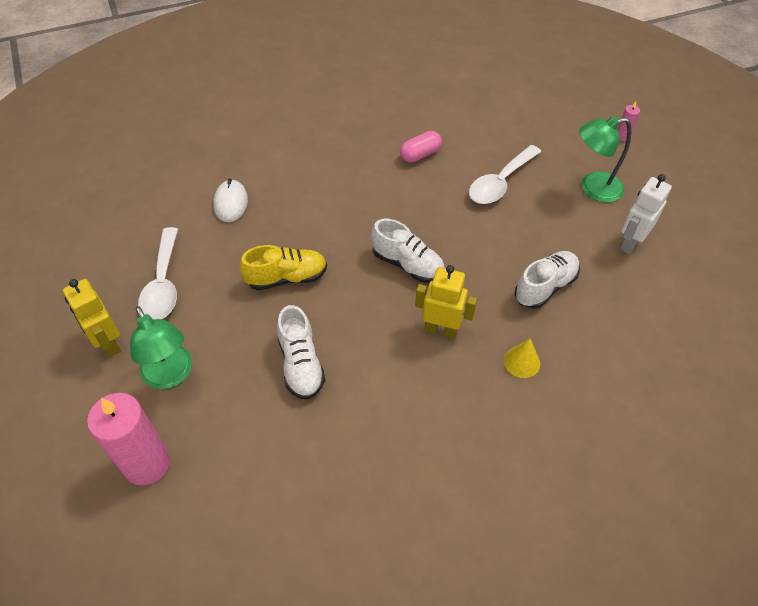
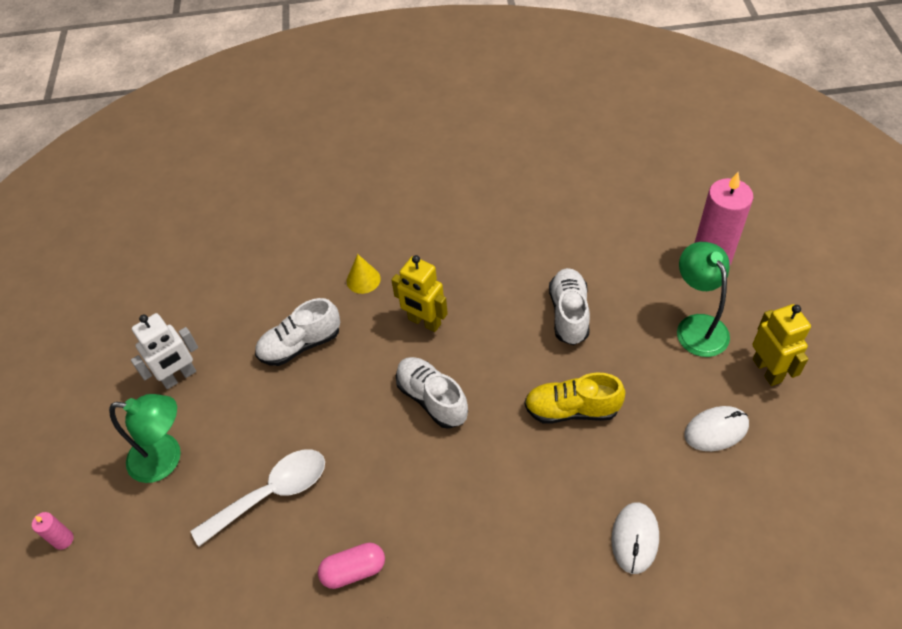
camera: 160 degrees left, 0 degrees up
white spoon [138,227,178,320] -> white mouse [684,406,749,451]

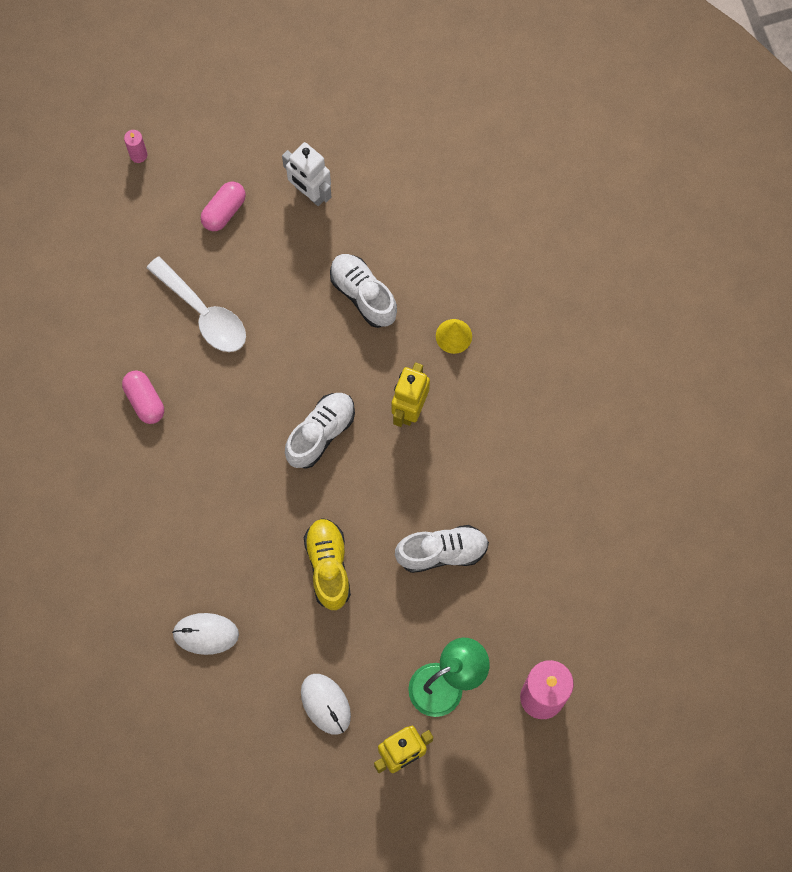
camera: 75 degrees right, 20 degrees up
green lamp [109,394,181,483] -> pink capsule [201,182,246,231]

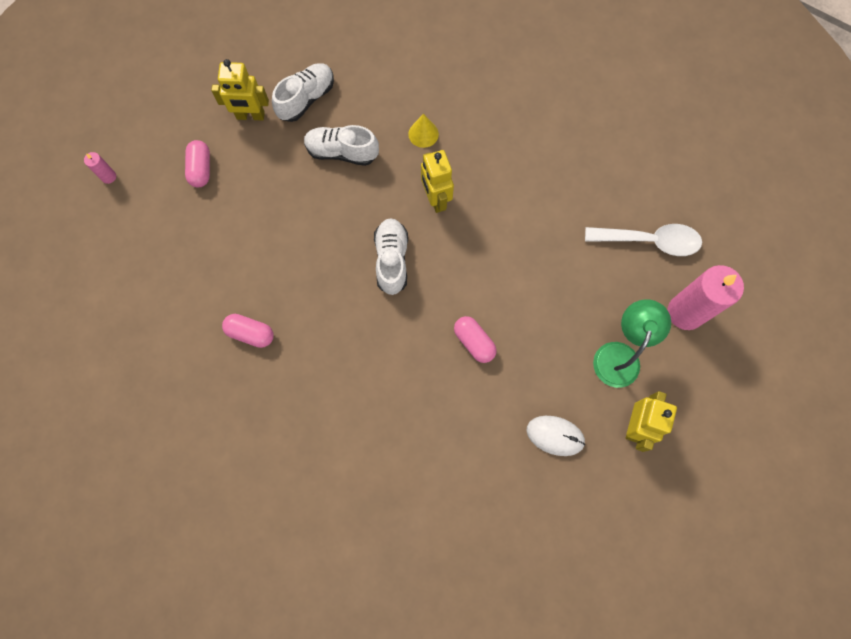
camera: 40 degrees left, 0 degrees up
white spoon [146,256,246,352] -> white spoon moved to [585,224,702,256]
white mouse [172,613,239,655] -> none
white robot [282,142,331,206] -> yellow robot [211,59,269,120]
yellow shoe [304,518,351,610] -> pink capsule [454,316,497,363]
white shoe [395,525,489,573] -> white shoe moved to [272,63,334,122]

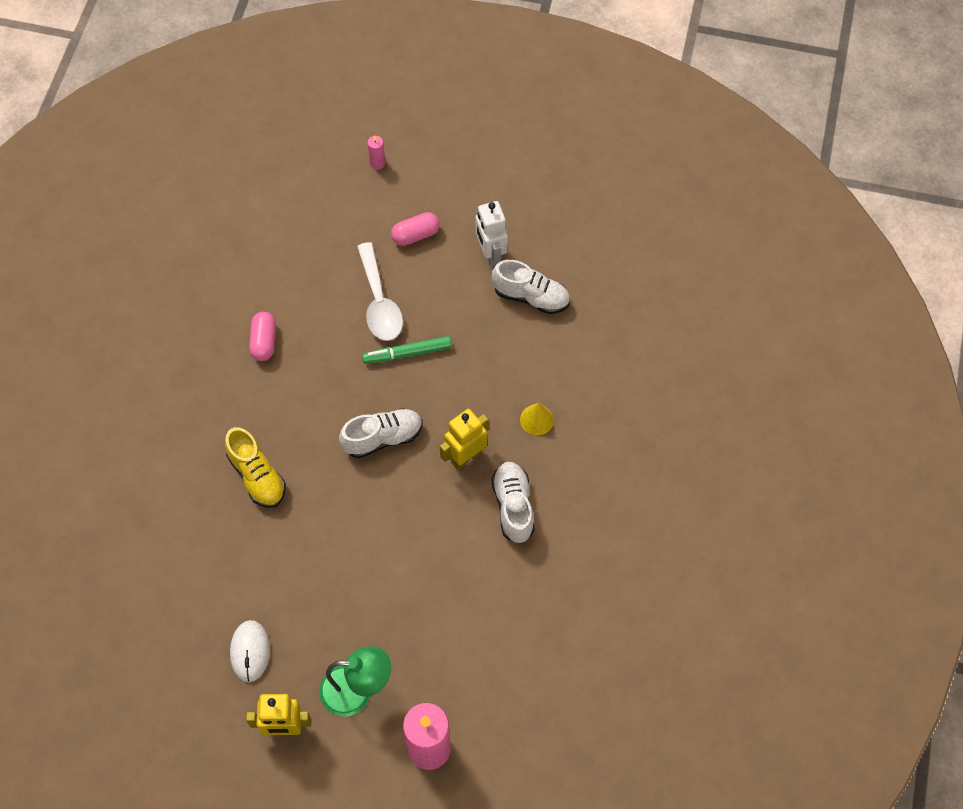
camera: 70 degrees right, 10 degrees down
yellow robot [211,59,269,120] -> white robot [476,201,508,268]
white shoe [304,125,379,166] -> white shoe moved to [491,462,535,543]
pink capsule [454,316,497,363] -> none
white spoon [585,224,702,256] -> white spoon moved to [357,242,403,341]
none -> yellow shoe [225,427,286,508]
none -> green marker [362,336,452,364]

